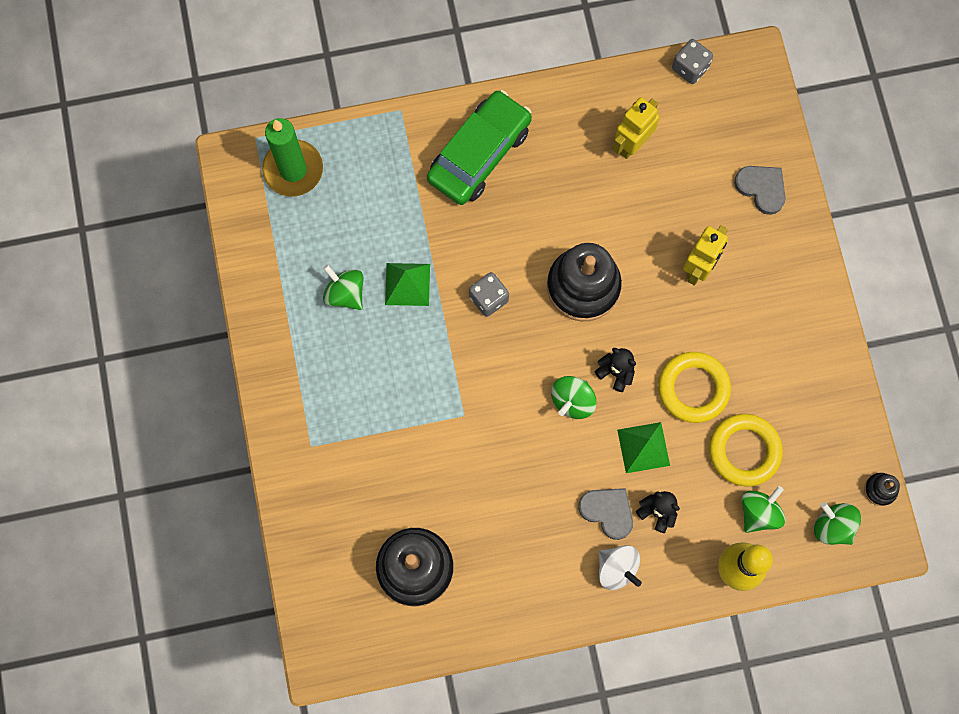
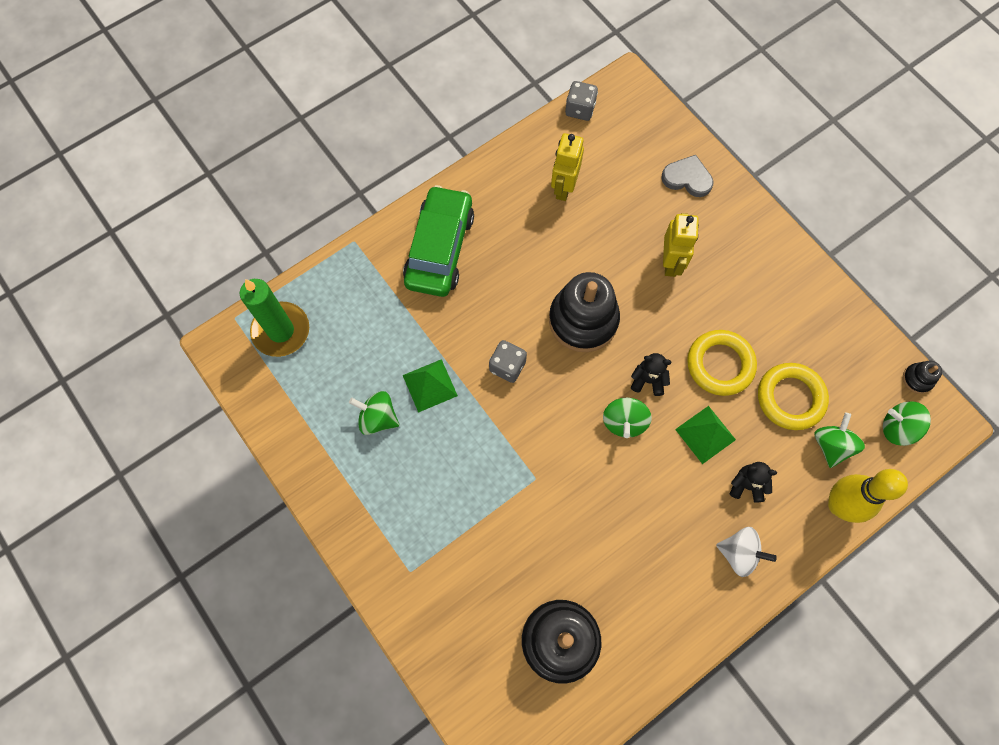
camera: 25 degrees left, 5 degrees down
grey heart [578,488,633,540] -> none

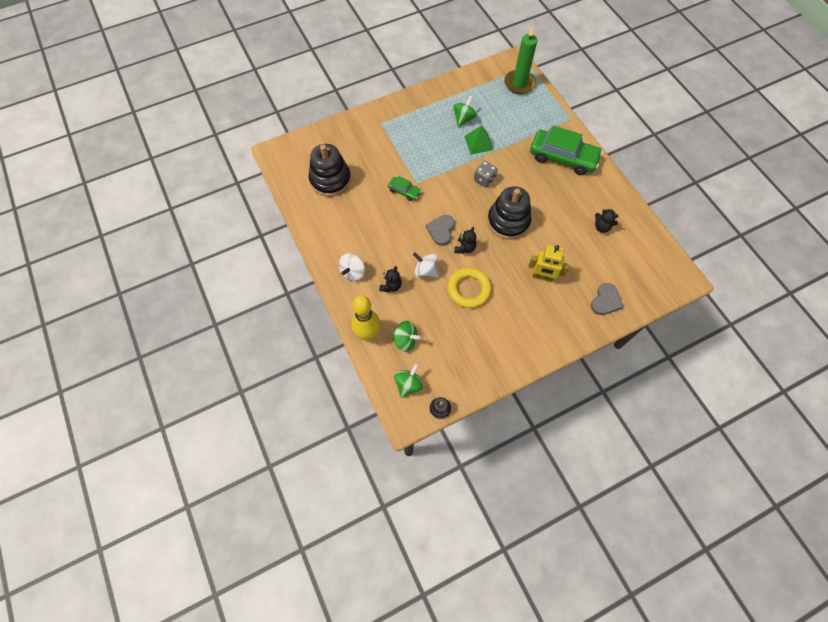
camera: 100 degrees right, 5 degrees down
yellow robot [551,133,584,201] -> black teddy bear [595,209,618,233]
grey dice [565,81,598,121] -> none
green spinning top [603,397,652,438] -> grey heart [426,215,455,246]
green pyramid [675,406,736,464] -> white spinning top [413,252,439,278]
yellow ring [758,363,829,430] -> none
none -> green car [388,176,421,201]

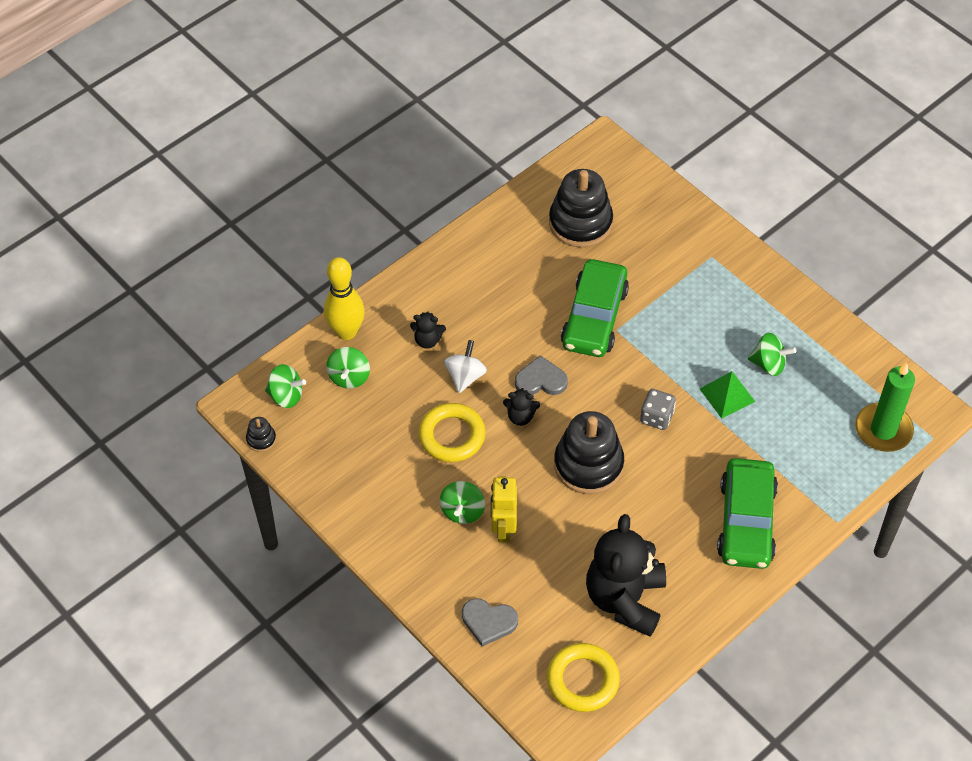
camera: 75 degrees right, 10 degrees down
white spinning top [339,253,365,281] -> none
green car [388,176,421,201] -> green car [561,259,629,357], size x2.11
black teddy bear [595,209,618,233] -> black teddy bear [586,514,666,637], size x2.33
none -> green spinning top [440,481,485,524]
none -> yellow ring [547,643,620,712]

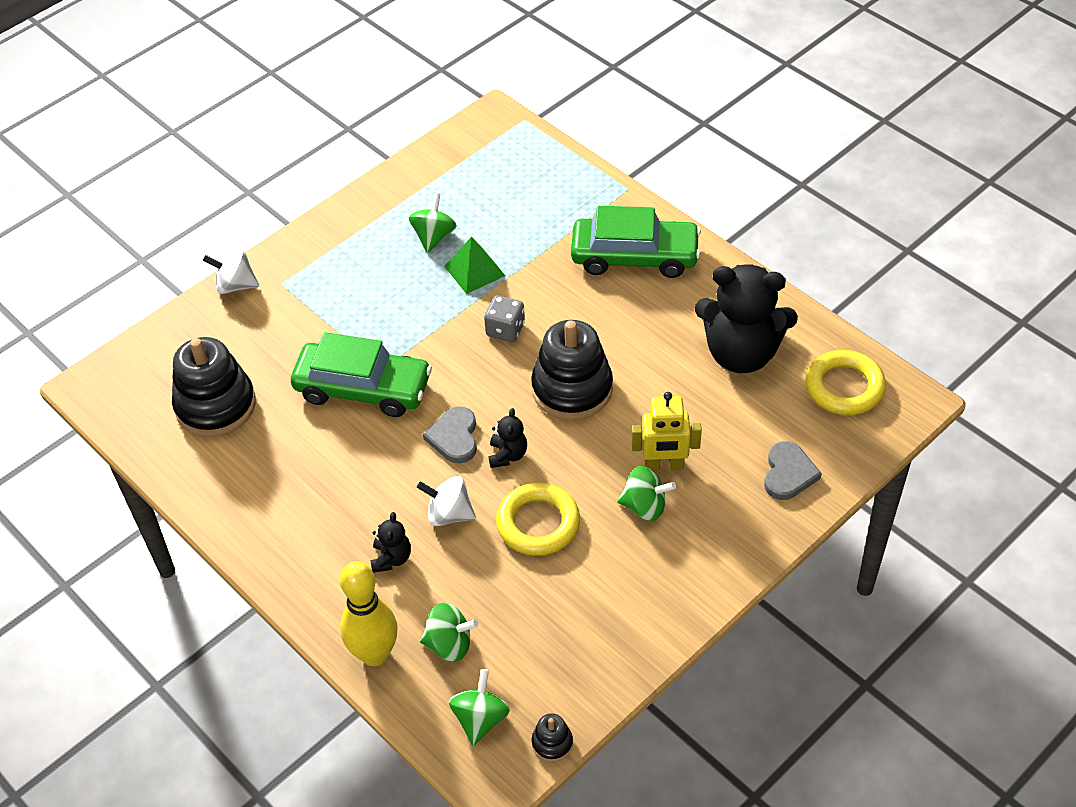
camera: 90 degrees left, 5 degrees down
green candle [855,362,915,452] -> none
none -> white spinning top [203,249,259,294]

